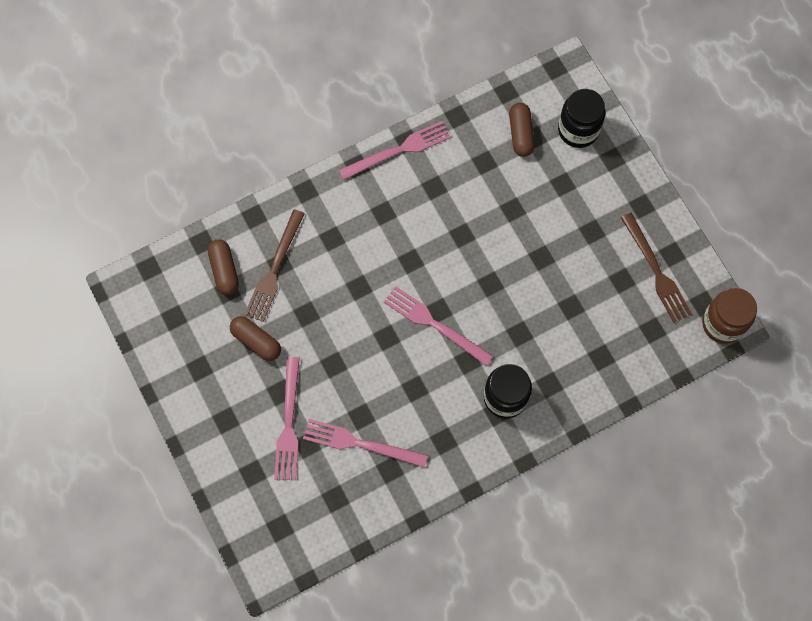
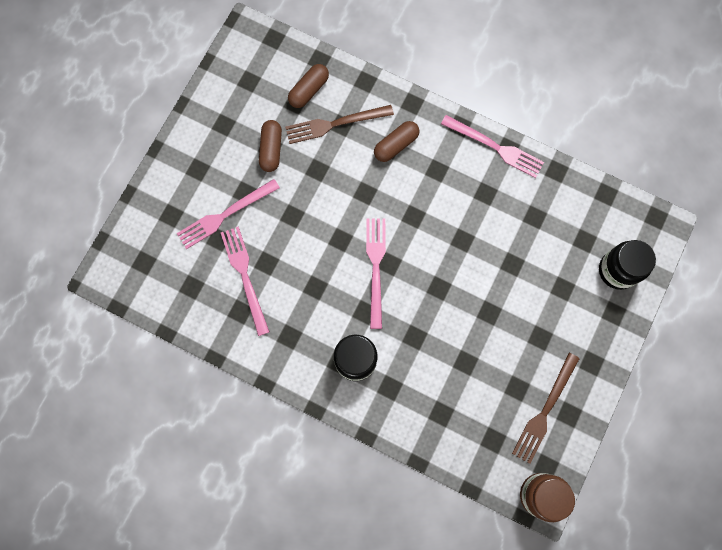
camera: 55 degrees right, 5 degrees up
brown capsule [509,103,535,157] -> brown capsule moved to [374,121,419,162]

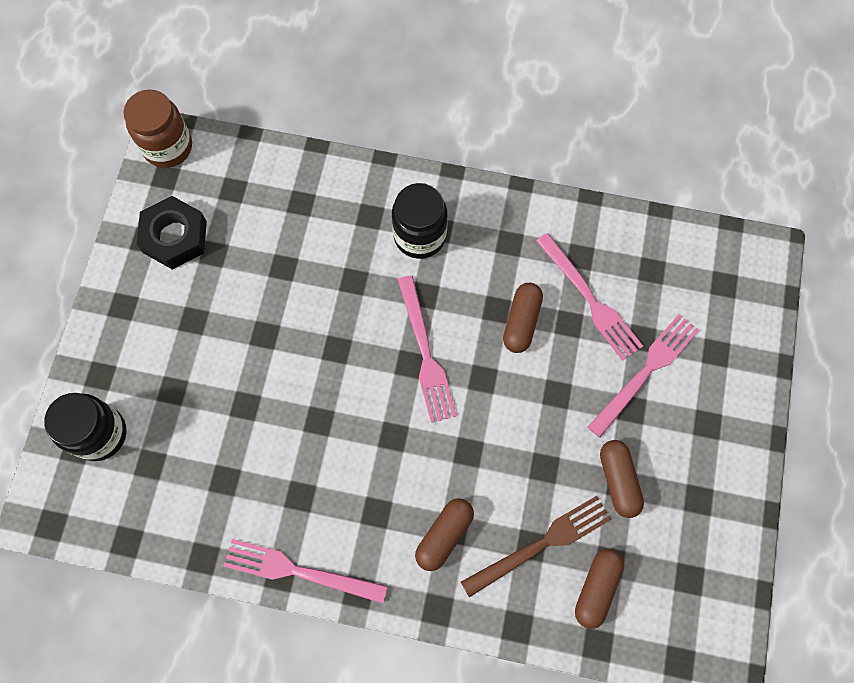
camera: 165 degrees right, 5 degrees down
brown fork [512,353,580,464] -> black nut [136,196,207,270]
none -> brown capsule [503,283,543,353]

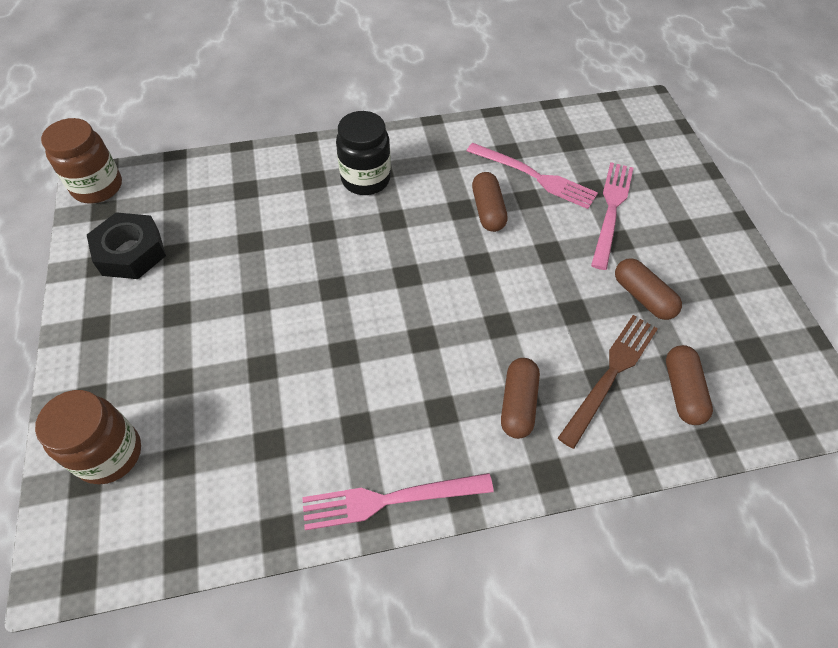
camera: 25 degrees left, 15 degrees down
black jar [44,393,127,461] -> brown jar [35,390,141,484]
pink fork [397,276,457,423] -> none

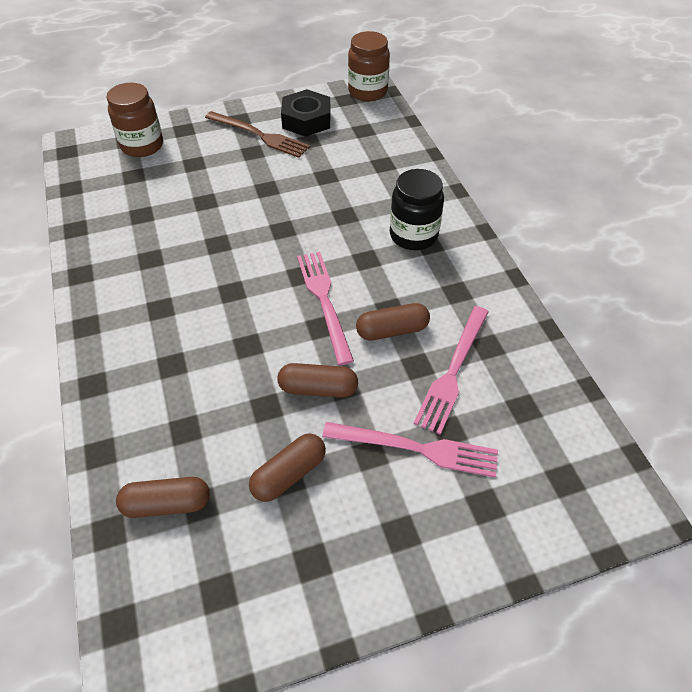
camera: 85 degrees right, 5 degrees down
pink fork [302,473,494,530] -> pink fork moved to [297,252,354,365]
brown capsule [501,358,540,439] -> brown capsule moved to [277,363,358,398]
brown fork [558,315,658,449] -> brown fork moved to [205,111,310,158]

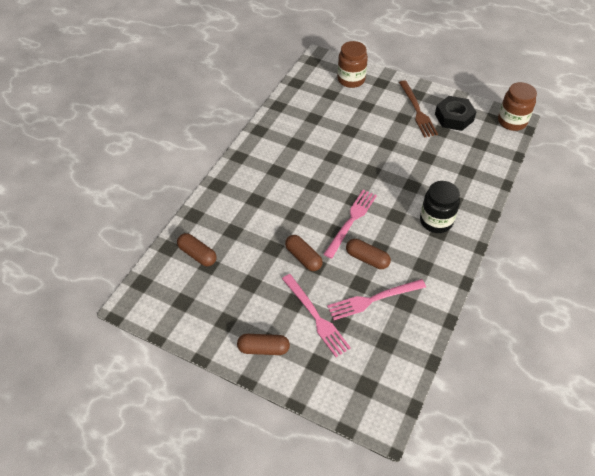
camera: 45 degrees right, 0 degrees up
brown capsule [249,433,326,502] -> brown capsule moved to [237,334,290,355]

